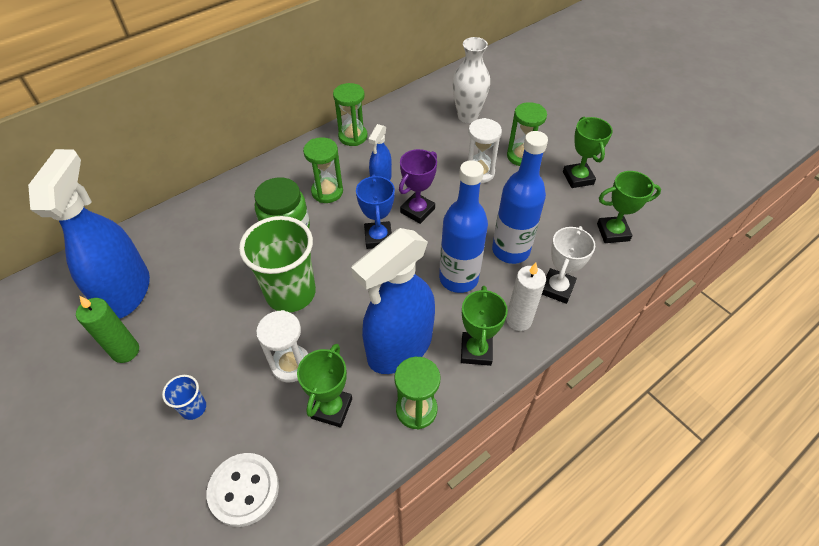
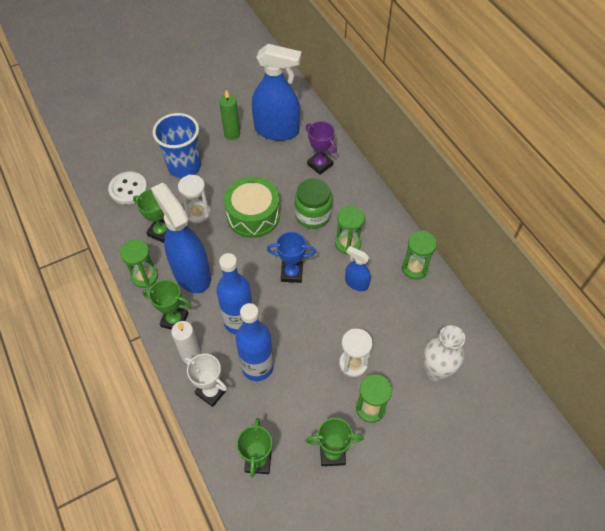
camera: 100 degrees right, 5 degrees up
blue cup [162,375,206,420] -> blue cup [153,113,201,178], size x2.21
green cup [239,216,316,312] -> green drum [224,177,280,238]
purple trophy [399,149,437,224] -> purple trophy moved to [306,121,337,175]

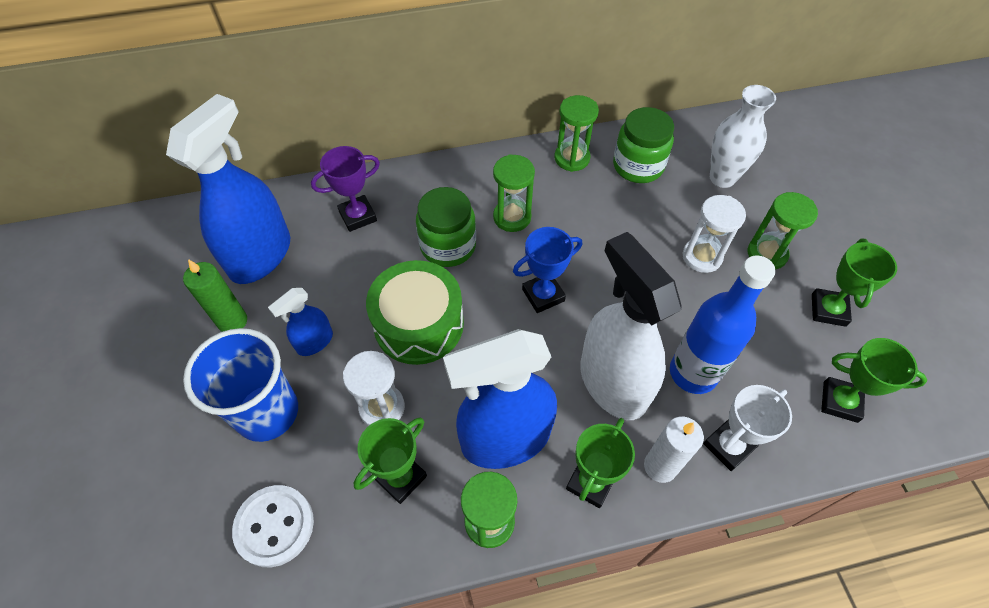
camera: 75 degrees left, 0 degrees up
blue bottle [216,253,253,335] -> white spray bottle [580,232,681,420]
blue trophy [267,232,316,283] -> blue trophy turned 45 degrees clockwise [513,227,582,313]
blue spray bottle [345,246,371,291] -> blue spray bottle moved to [268,288,333,356]
none -> green jar [613,107,674,183]

